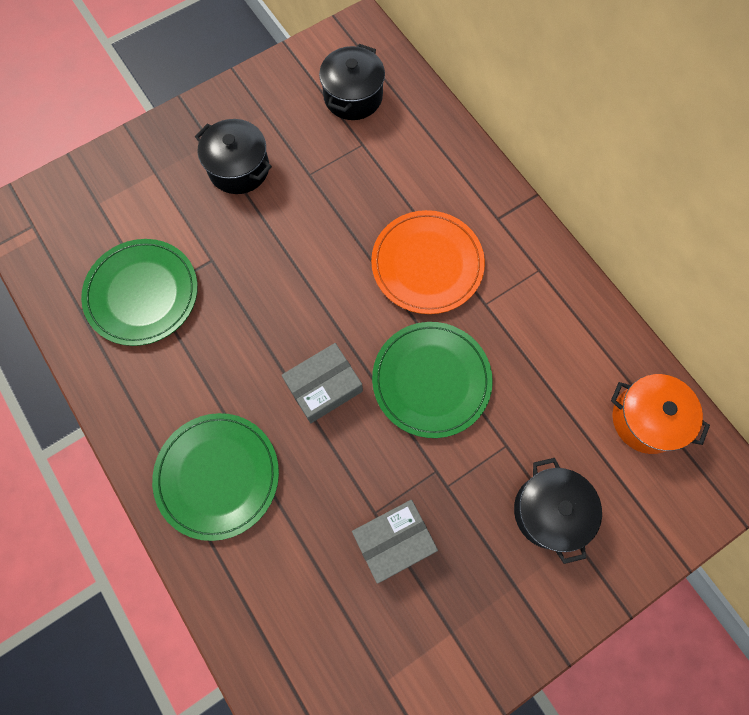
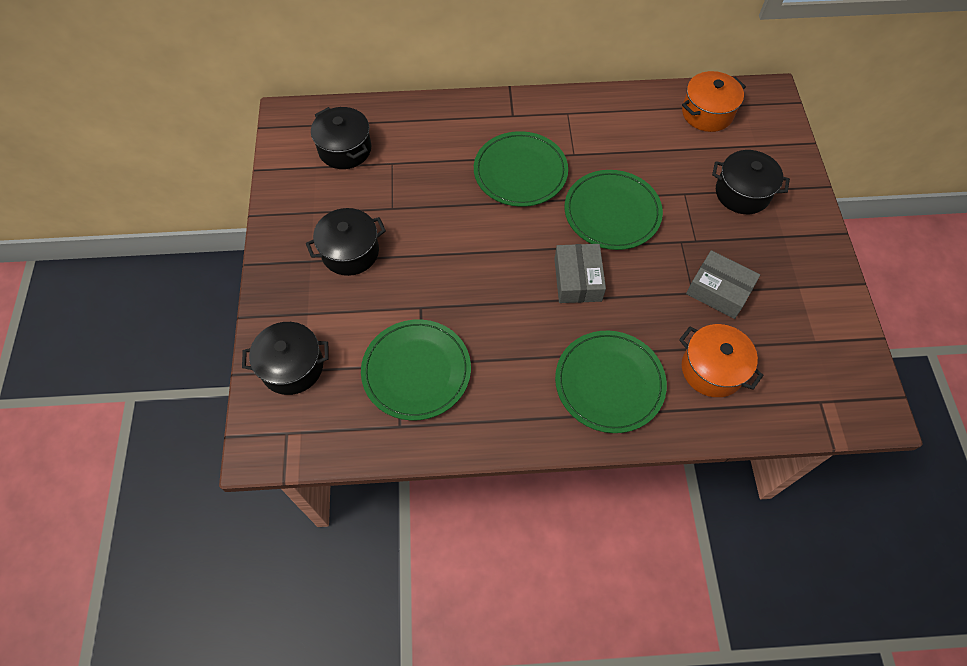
camera: 60 degrees left, 10 degrees down
grey box [352,500,438,584] -> grey box turned 60 degrees counterclockwise [686,250,760,319]
orange plate [371,210,485,314] -> green plate [474,131,568,207]
none -> black pot [242,322,329,395]
none -> orange pot [679,324,764,397]

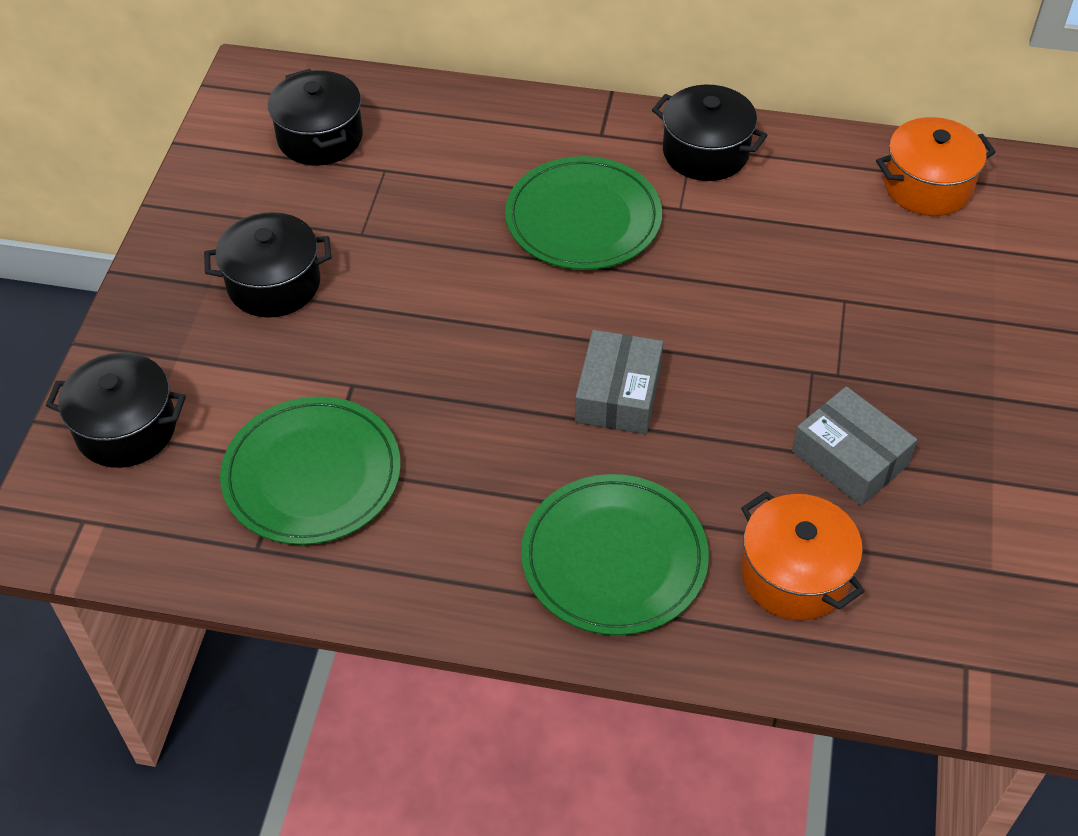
camera: 15 degrees right, 10 degrees down
green plate [564,170,663,250] -> none
black pot [712,150,790,214] -> black pot moved to [652,85,768,181]

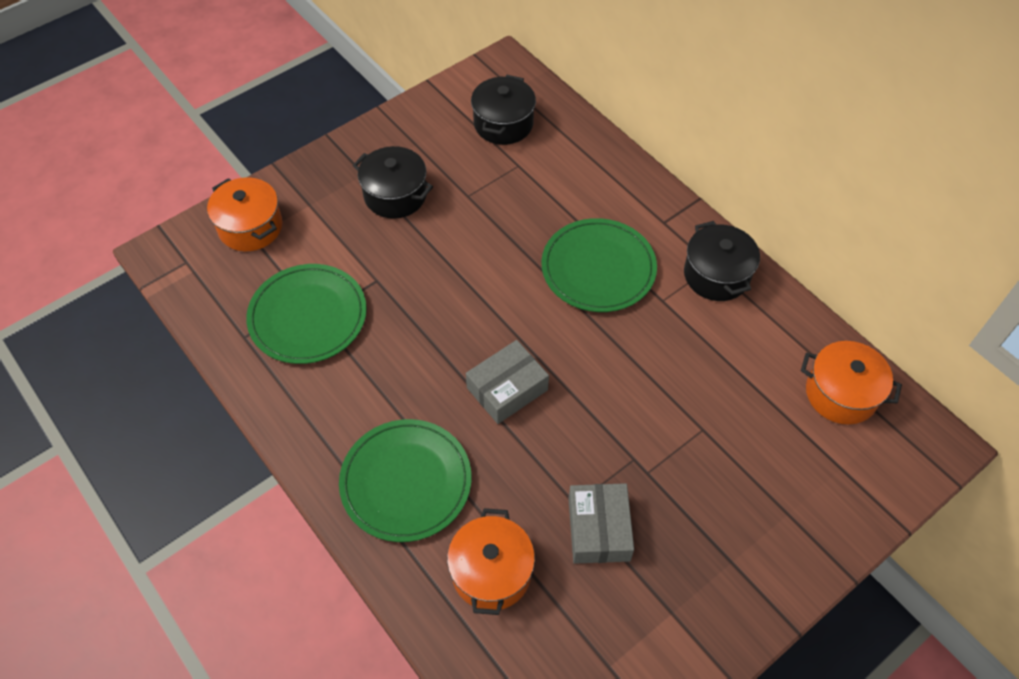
camera: 40 degrees right, 5 degrees up
black pot [46,352,186,468] -> orange pot [207,177,283,251]

